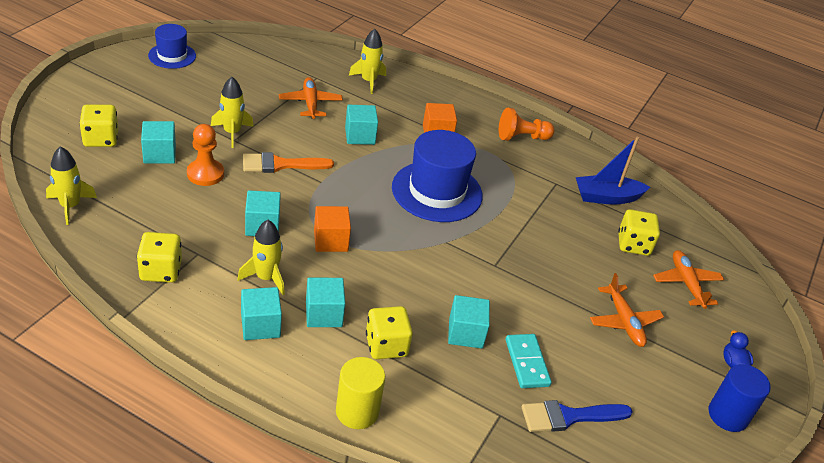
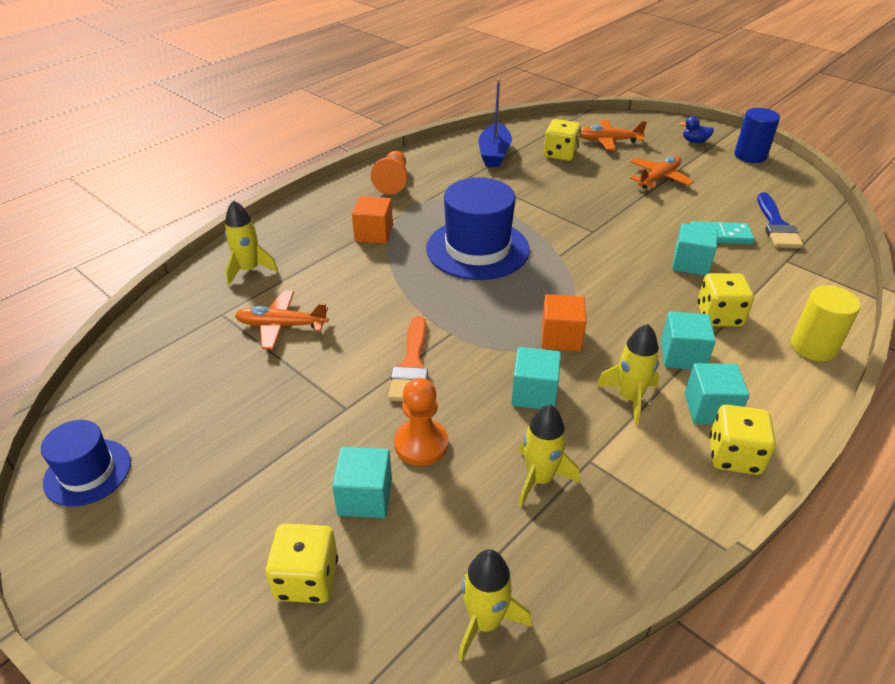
camera: 70 degrees left, 0 degrees up
yellow dice [137,232,182,283] -> yellow dice moved to [709,405,776,475]
yellow rocket [211,77,254,148] -> yellow rocket moved to [519,404,579,507]
turquoise cube [345,105,378,145] -> none
orange plane [590,273,664,347] -> orange plane turned 45 degrees counterclockwise [630,156,694,189]

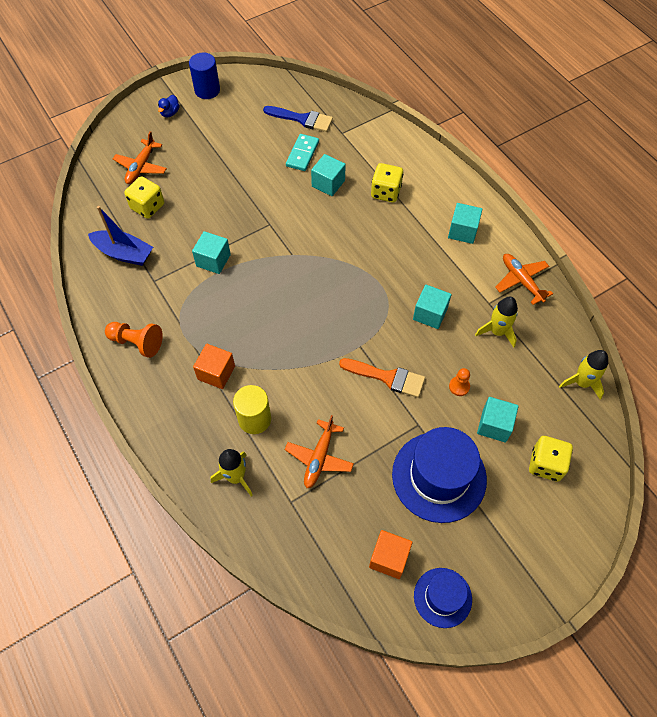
camera: 75 degrees left, 20 degrees up
orange pawn [394,378,448,466] -> orange pawn [449,368,470,396], size x0.60
blue hat [426,177,530,280] -> blue hat moved to [392,427,487,523]
orange cube [542,294,586,351] -> orange cube moved to [369,530,413,579]
yellow rocket [596,324,659,425] -> none
orange plane [630,156,694,189] -> orange plane moved to [495,254,553,305]
turquoise cube [661,312,716,370] -> turquoise cube moved to [192,231,231,274]
yellow dice [709,405,776,475] -> none
yellow cylinder [791,285,861,362] -> yellow cylinder moved to [233,385,271,434]

